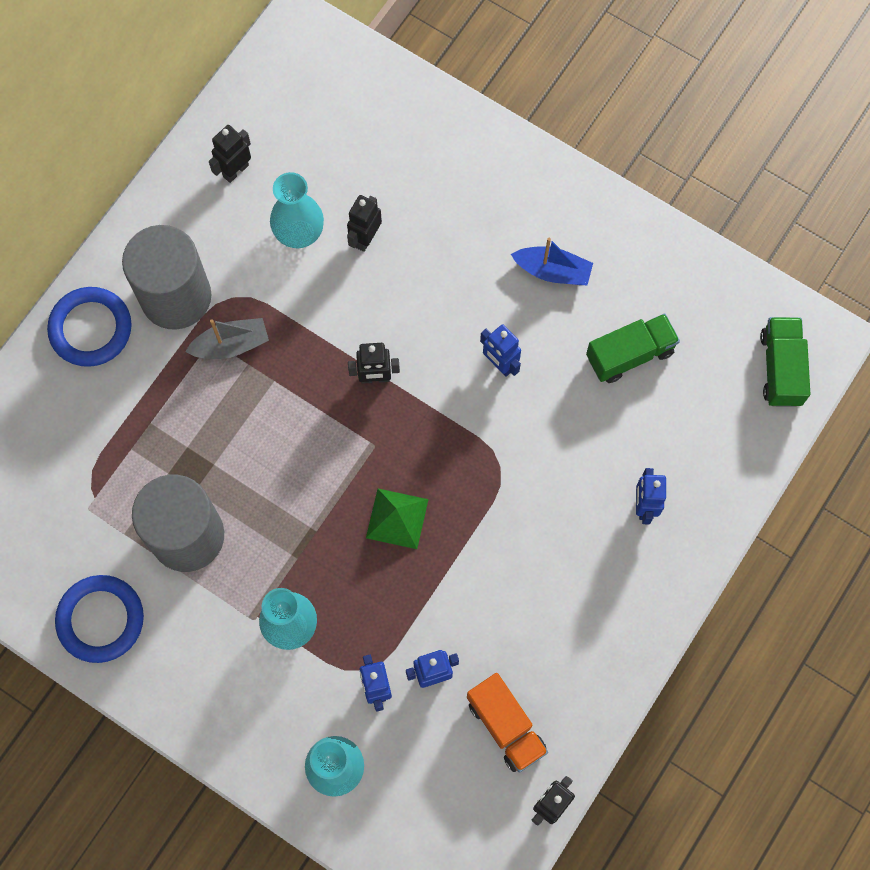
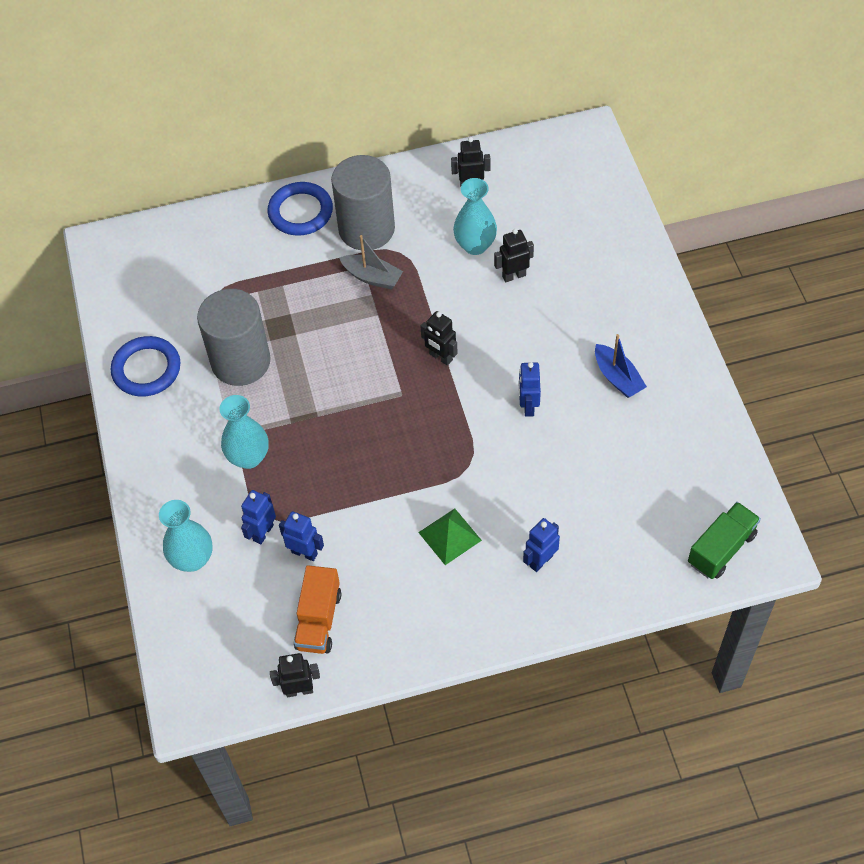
camera: 45 degrees right, 15 degrees down
green pyramid [366,489,429,549] -> green pyramid moved to [418,508,482,565]
green truck [586,314,680,383] -> none

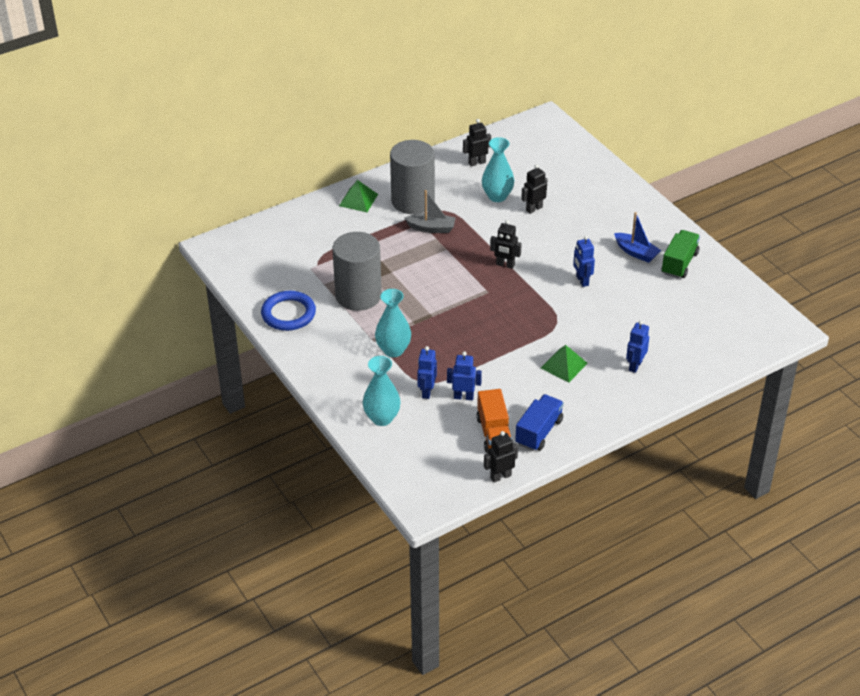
camera: 20 degrees left, 15 degrees down
blue ring [267,182,333,236] -> green pyramid [339,180,378,212]
green truck [688,502,761,579] -> green truck moved to [662,230,700,279]
none -> blue truck [515,394,564,451]

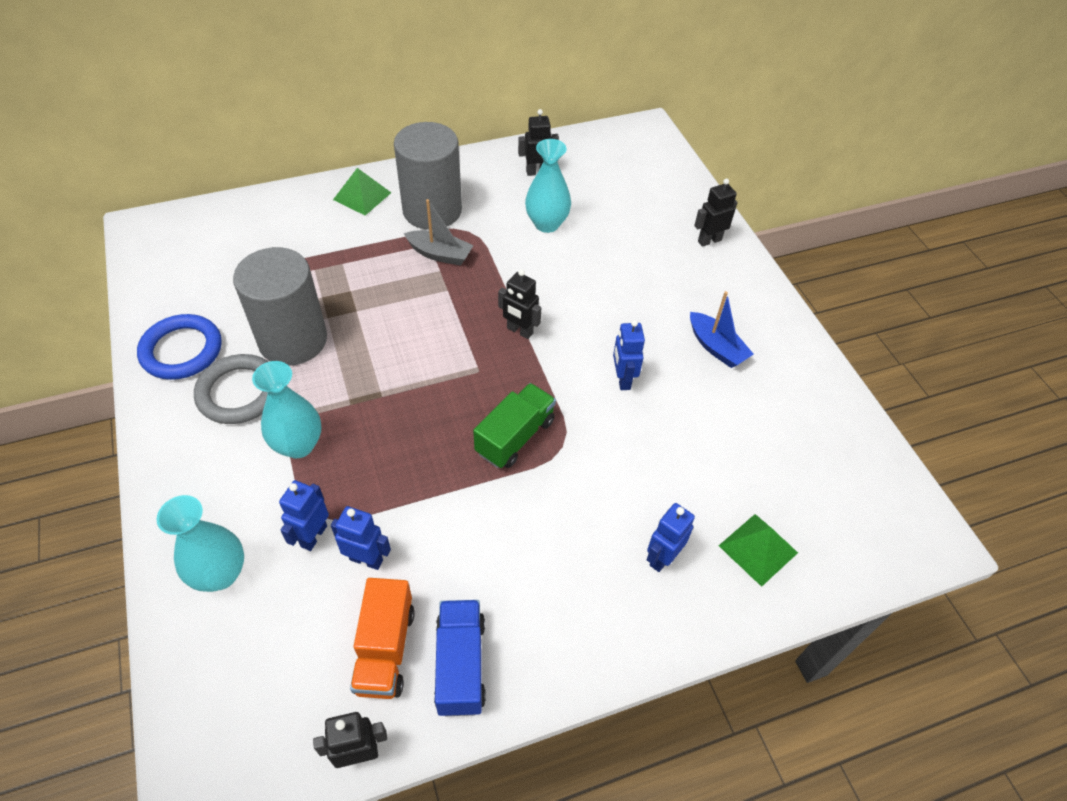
camera: 10 degrees right, 10 degrees up
blue truck [515,394,564,451] -> blue truck turned 45 degrees counterclockwise [434,600,486,716]
black robot [521,164,548,214] -> black robot moved to [694,179,737,247]
green pyramid [541,345,588,382] -> green pyramid moved to [719,514,798,587]
green truck [662,230,700,279] -> green truck moved to [473,383,556,468]
none -> grey ring [194,354,269,424]

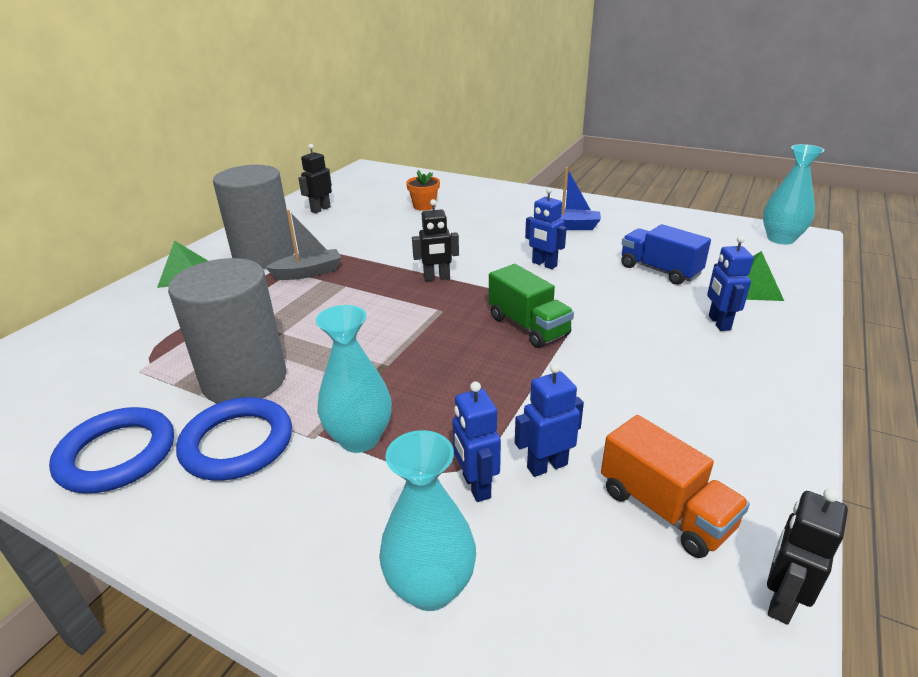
camera: 40 degrees left, 20 degrees down
grey ring [194,354,269,424] -> blue ring [176,397,292,481]
blue truck [434,600,486,716] -> blue truck moved to [621,224,711,285]
green truck [473,383,556,468] -> green truck turned 150 degrees clockwise [489,264,574,348]
turquoise vase [525,139,571,233] -> turquoise vase moved to [763,144,824,244]
black robot [694,179,737,247] -> none
none -> orange flower pot [406,170,440,211]

